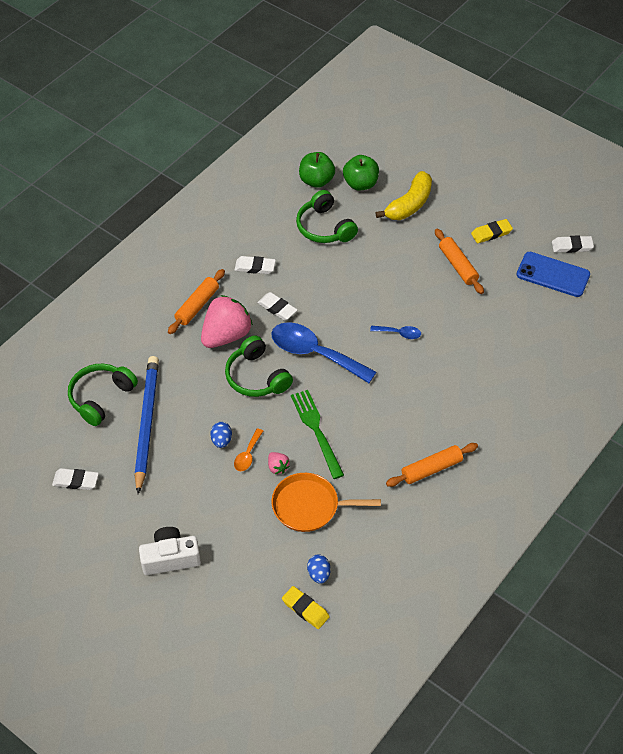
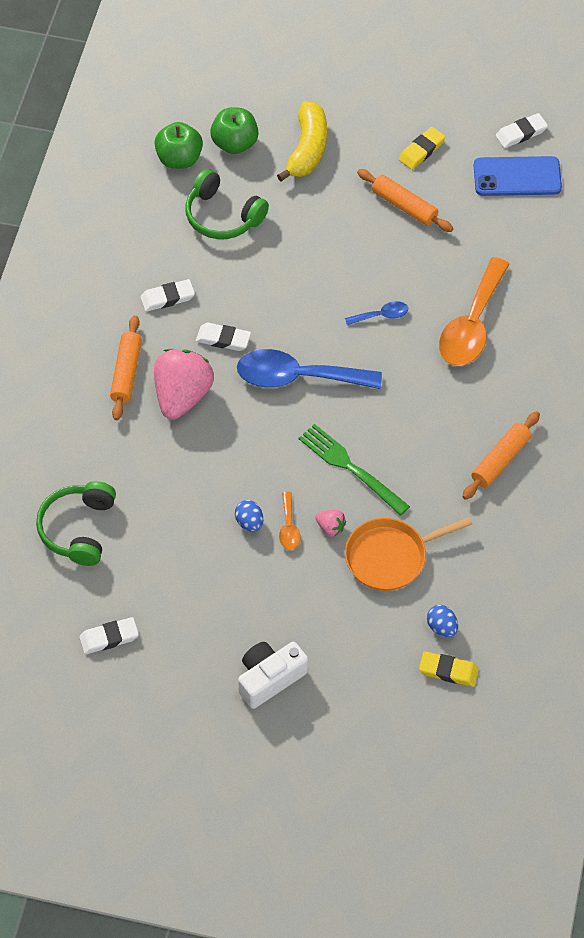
camera: 25 degrees left, 5 degrees up
blue pencil [134,356,159,494] -> none
green headphones [225,335,293,397] -> none
none -> orange spoon [439,257,510,366]

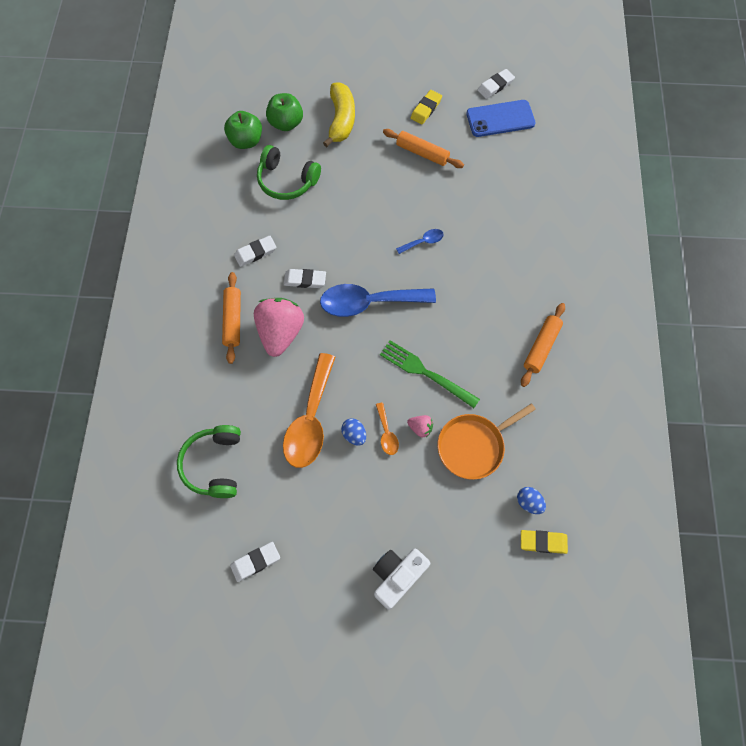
camera: 10 degrees left, 10 degrees up
orange spoon [439,257,510,366] -> orange spoon moved to [283,353,336,468]

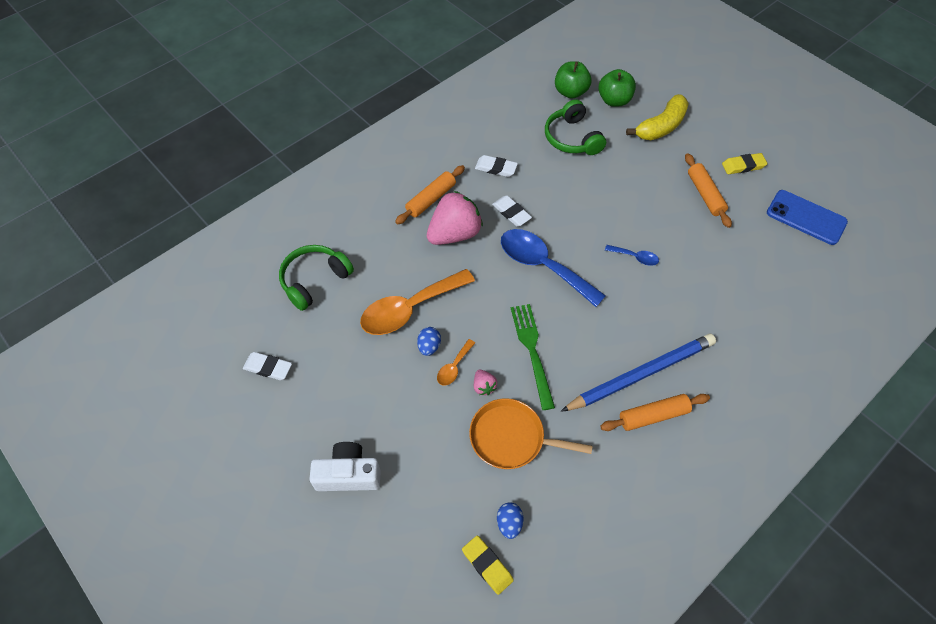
camera: 45 degrees right, 10 degrees down
white eraser [478,69,515,99] -> none
none -> blue pencil [561,334,716,412]

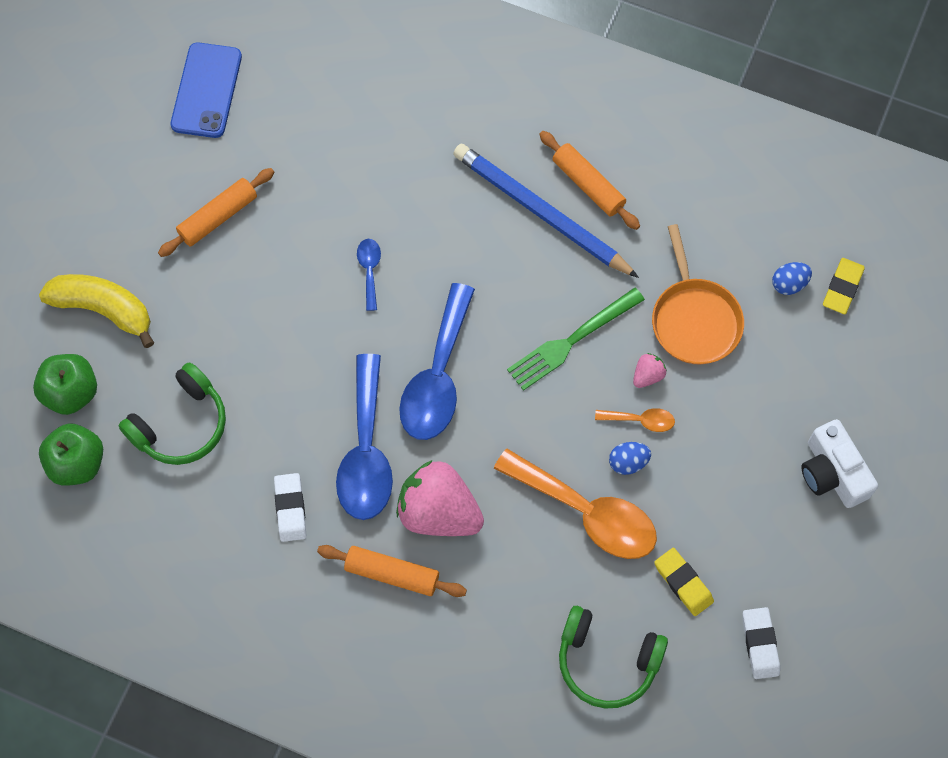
camera: 115 degrees left, 10 degrees up
white eraser [492,195,532,226] -> blue spoon [336,354,393,520]
yellow eraser [722,153,768,174] -> yellow eraser moved to [654,548,714,616]

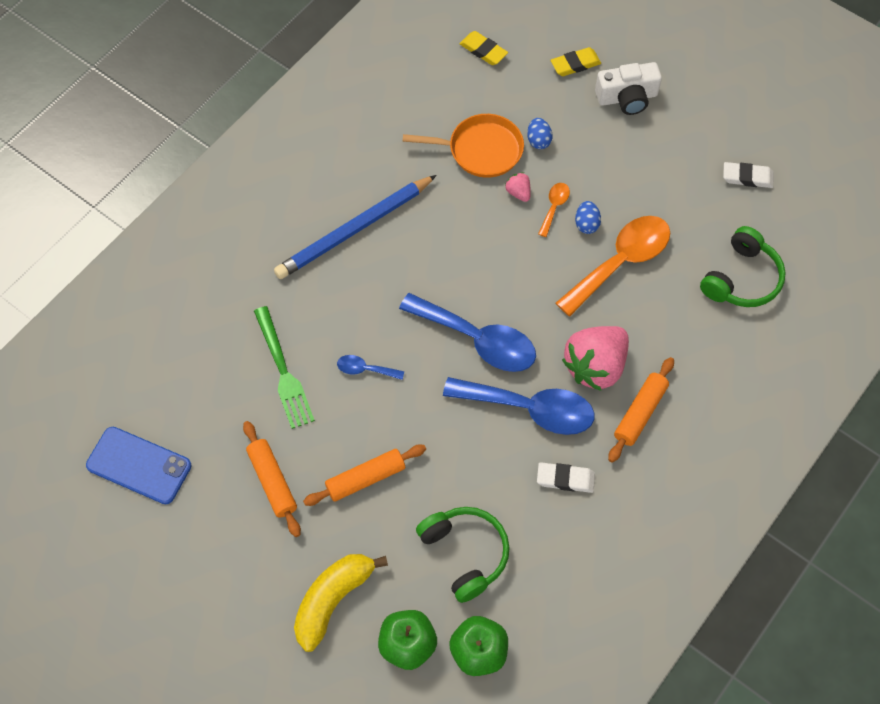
camera: 75 degrees left, 5 degrees down
green fork [507,287,645,391] -> green fork moved to [254,306,315,429]
orange rolling pin [539,131,640,230] -> orange rolling pin moved to [303,445,426,506]
yellow eraser [654,548,714,616] -> yellow eraser moved to [551,47,601,76]
blue egg [772,262,812,295] -> blue egg moved to [527,118,553,149]

